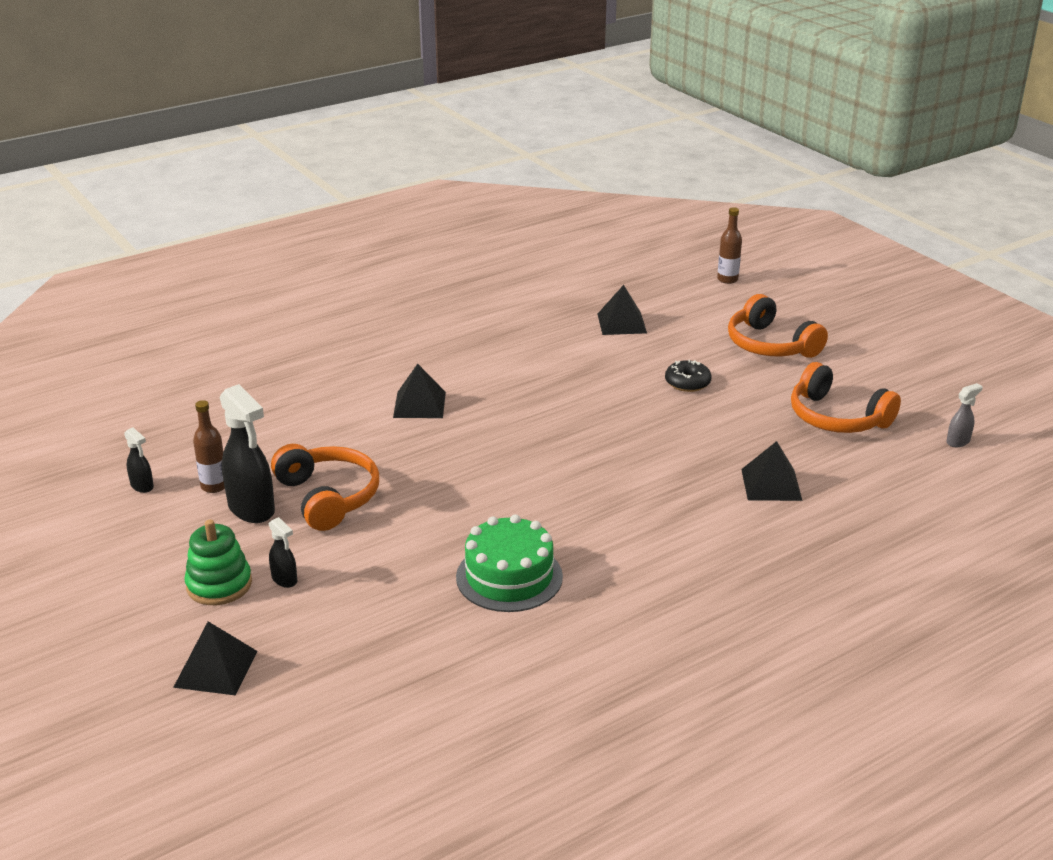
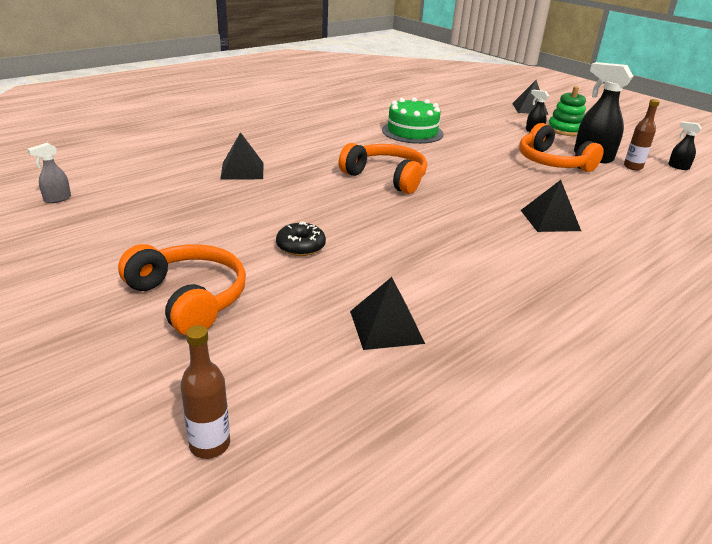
camera: 170 degrees right, 0 degrees up
orange headphones [791,362,901,433] -> orange headphones moved to [339,143,427,194]

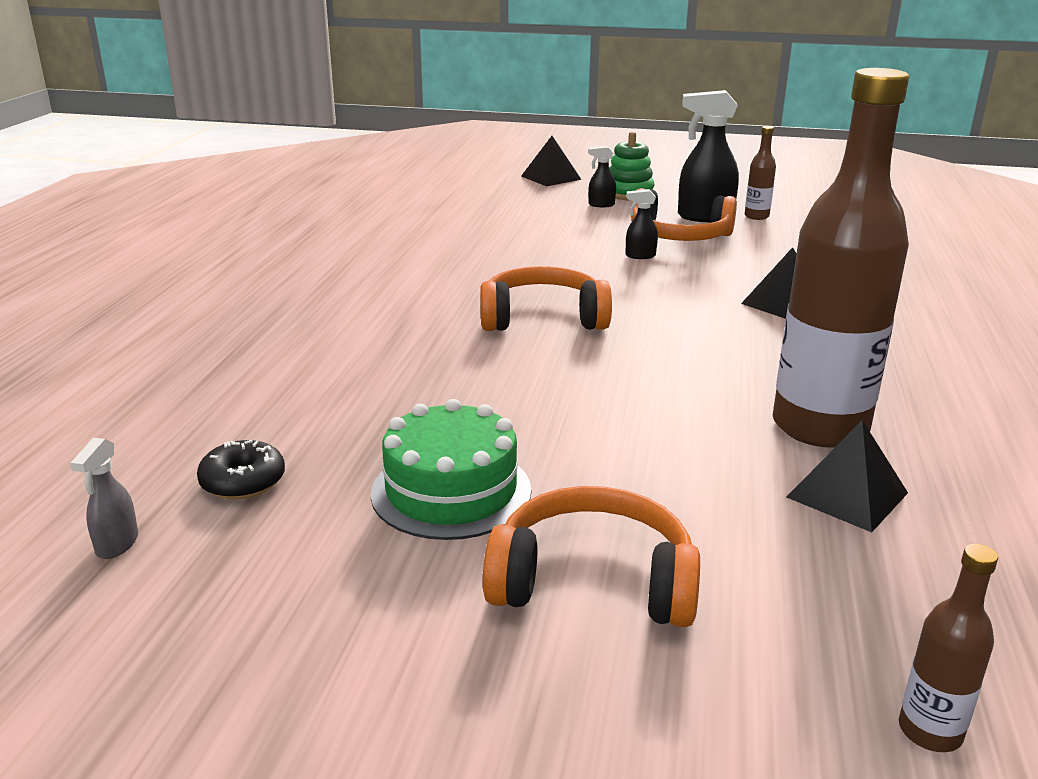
camera: 35 degrees left, 5 degrees down
black pyramid [220,132,263,179] -> none
black donut [276,222,326,256] -> black donut moved to [197,440,285,499]
green cake [382,97,444,144] -> green cake moved to [371,399,531,540]
black spray bottle [668,121,702,170] -> black spray bottle moved to [625,189,658,259]
none -> brown bottle [773,68,909,448]

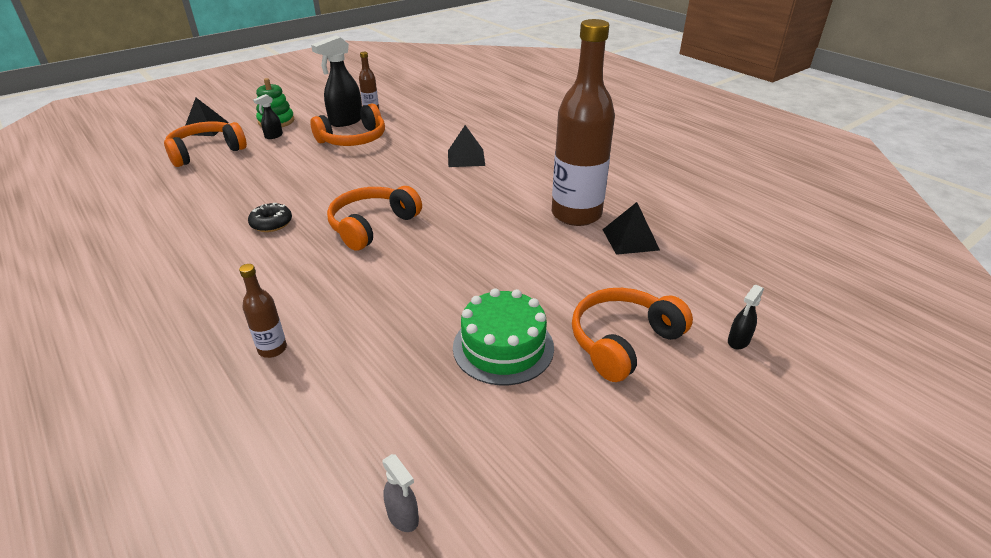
camera: 50 degrees left, 10 degrees up
black donut [197,440,285,499] -> black donut moved to [248,203,292,232]
black spray bottle [625,189,658,259] -> black spray bottle moved to [728,285,764,350]
brown bottle [899,544,998,752] -> brown bottle moved to [239,264,287,358]
none -> orange headphones [164,121,247,167]

